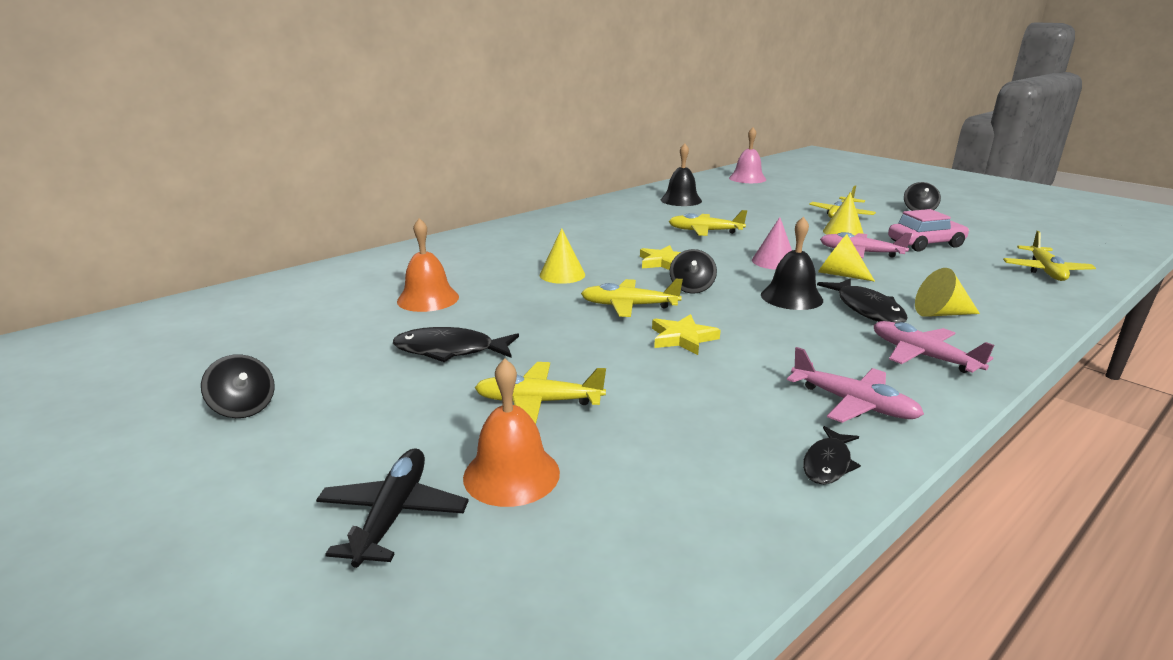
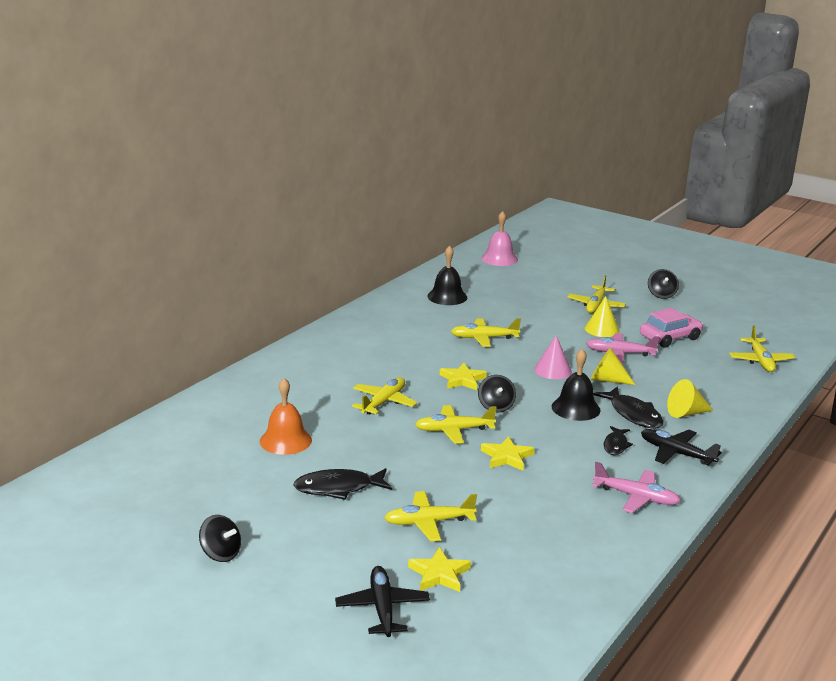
camera: 15 degrees left, 0 degrees up
orange bell [463,358,560,507] -> yellow star [408,547,471,592]
yellow cone [540,228,585,284] -> yellow plane [352,377,417,415]
black fish [803,426,861,484] -> black fish moved to [604,426,633,455]
pink plane [873,321,994,373] -> black plane [641,429,722,466]

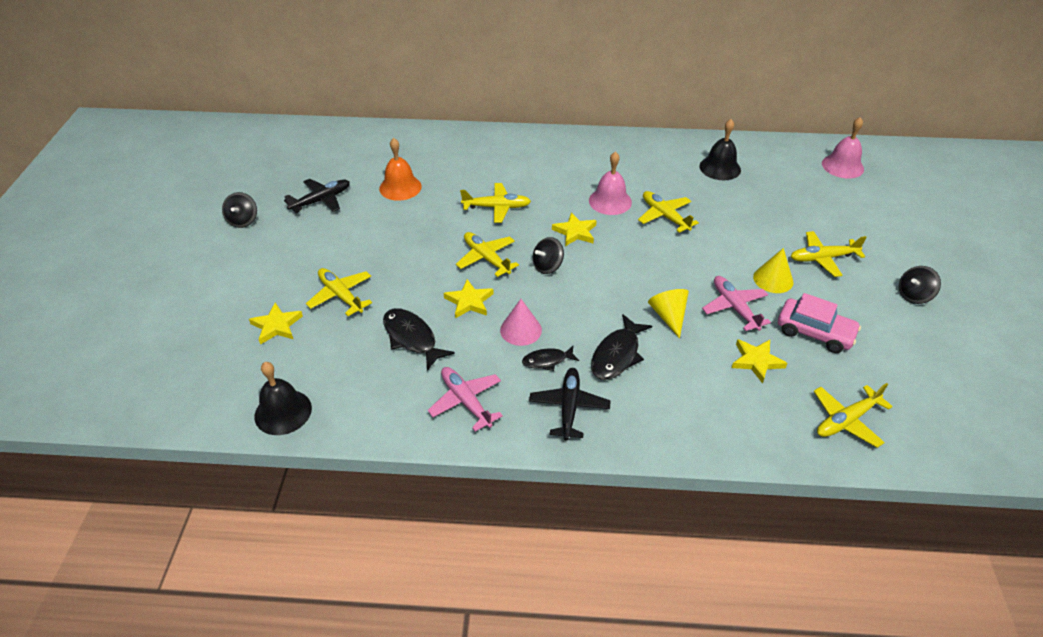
camera: 60 degrees right, 20 degrees up
black fish [293,468,392,500] -> black fish moved to [383,308,455,371]
black plane [335,566,430,637] -> black plane moved to [284,179,350,213]
pink cone [534,335,572,379] -> pink cone moved to [500,299,542,346]
black bell [552,349,600,421] -> black bell moved to [255,362,312,435]
pink plane [592,462,681,513] -> pink plane turned 150 degrees clockwise [428,367,503,432]
yellow cone [667,379,713,418] -> none
none -> pink bell [589,151,632,215]
none -> yellow star [732,339,787,383]

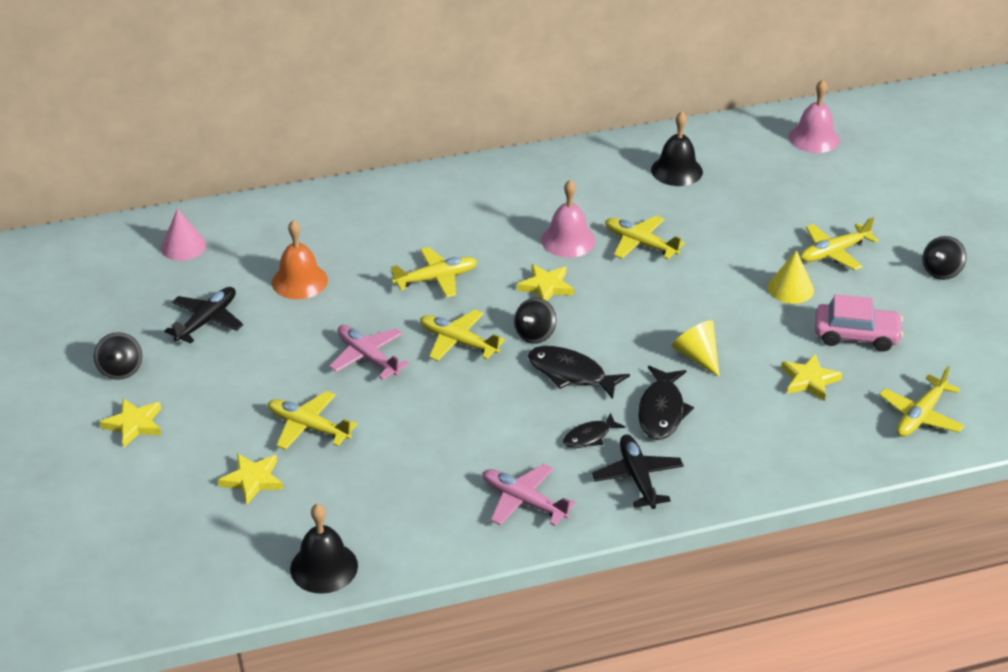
camera: 20 degrees left, 5 degrees down
black fish [383,308,455,371] -> black fish moved to [528,346,630,399]
yellow star [444,279,494,318] -> yellow star moved to [100,398,161,447]
pink cone [500,299,542,346] -> pink cone moved to [161,208,206,261]
pink plane [702,276,771,331] -> pink plane moved to [329,325,409,380]

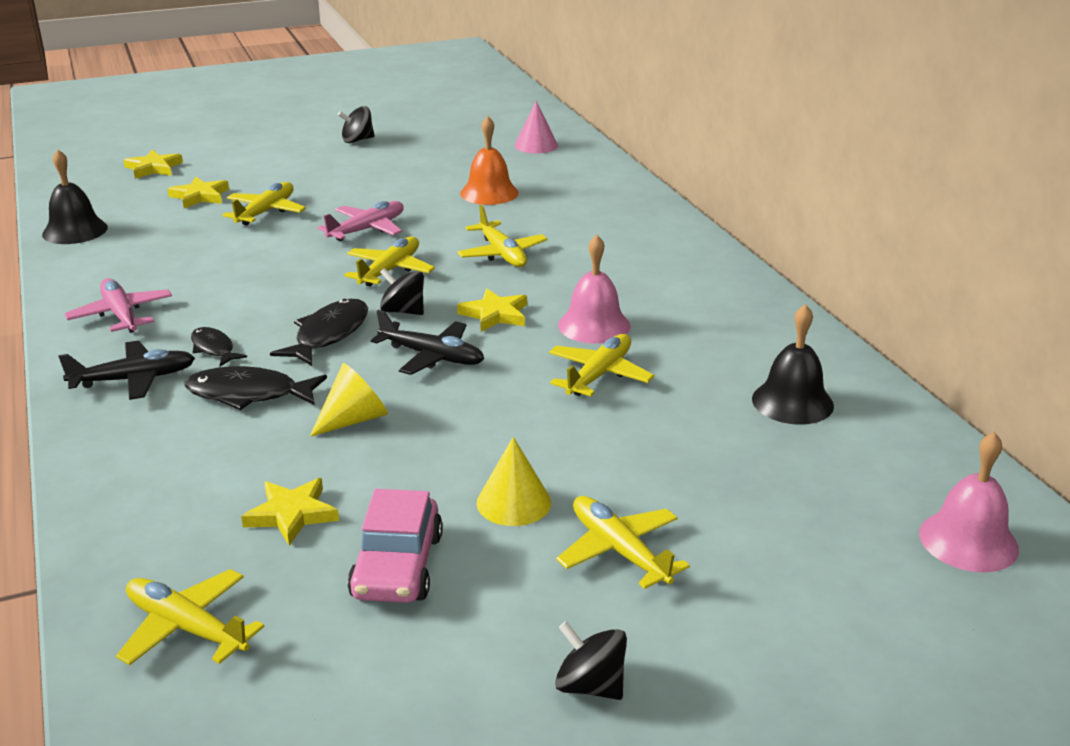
camera: 85 degrees right, 10 degrees down
yellow star [100,398,161,447] -> yellow star moved to [124,150,183,179]
black plane [164,287,243,344] -> black plane moved to [371,310,484,375]
pink plane [482,464,576,526] -> pink plane turned 60 degrees counterclockwise [64,278,172,333]

